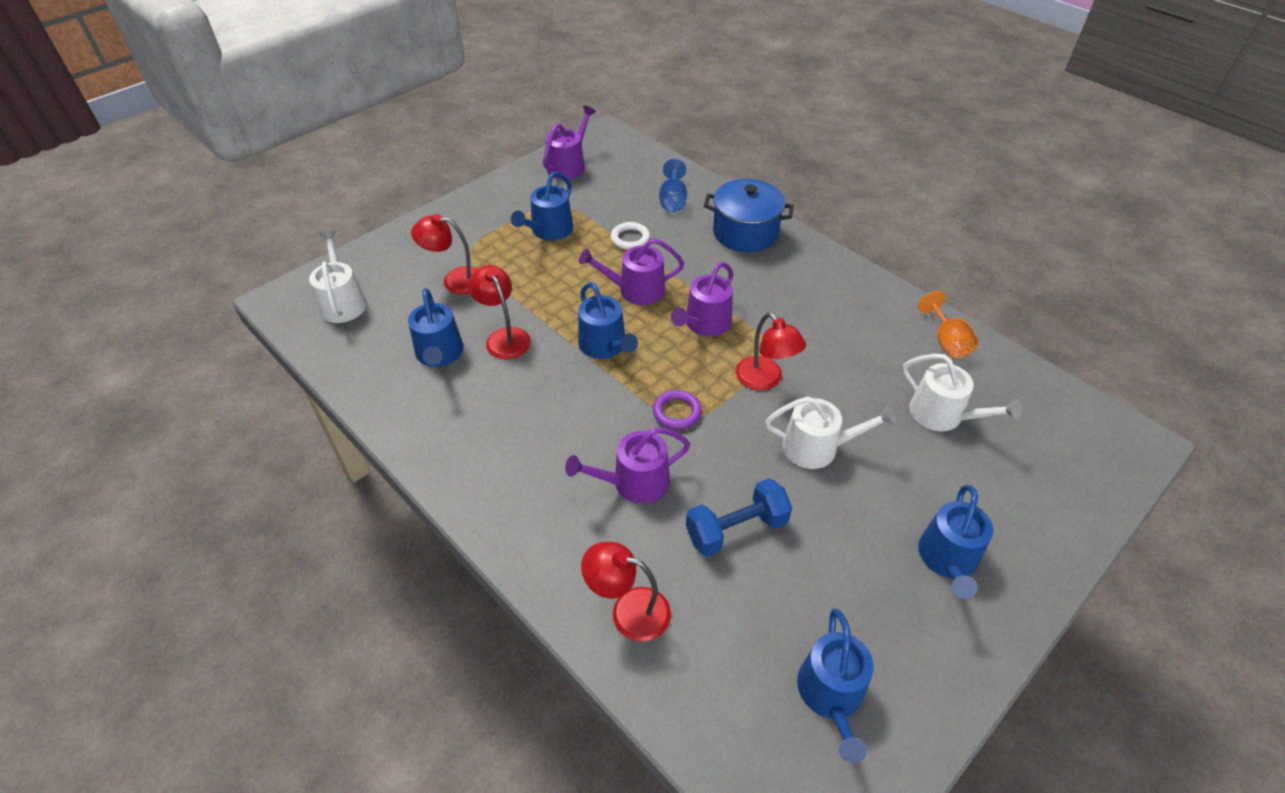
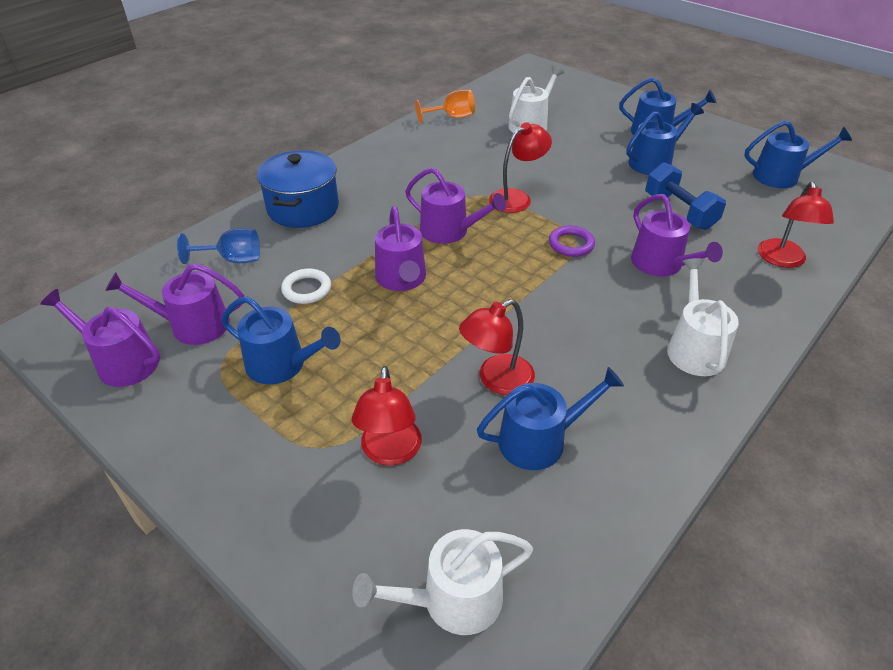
camera: 95 degrees left, 5 degrees down
blue watering can [578,282,638,359] -> blue watering can moved to [626,103,704,175]
white watering can [765,397,896,469] -> white watering can moved to [667,258,739,376]
none -> purple watering can [105,263,244,345]

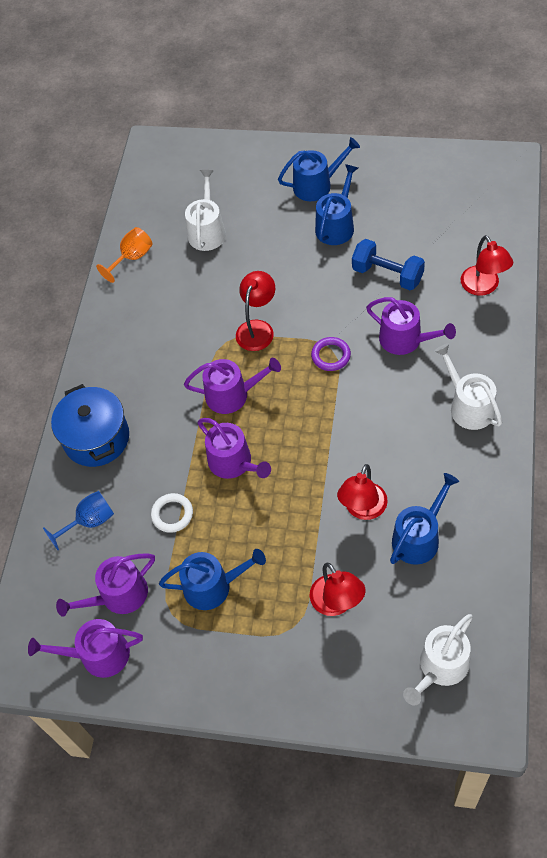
camera: 25 degrees left, 15 degrees up
blue watering can [744,120,852,188] -> none

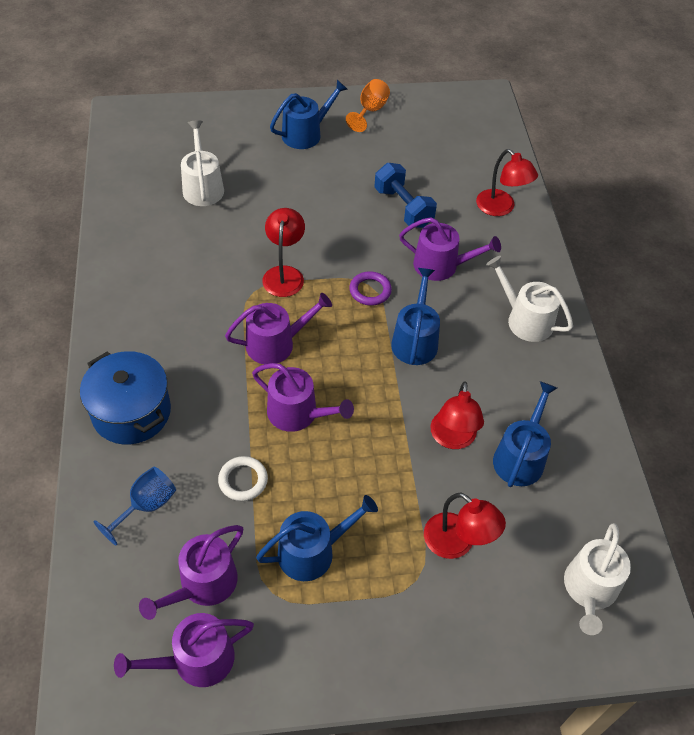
camera: 25 degrees left, 5 degrees down
orange goblet [96,227,153,283] -> orange goblet moved to [346,79,390,132]
blue watering can [315,164,358,245] -> blue watering can moved to [391,268,440,365]
blue dumbbell [352,239,425,290] -> blue dumbbell turned 45 degrees clockwise [374,163,437,228]

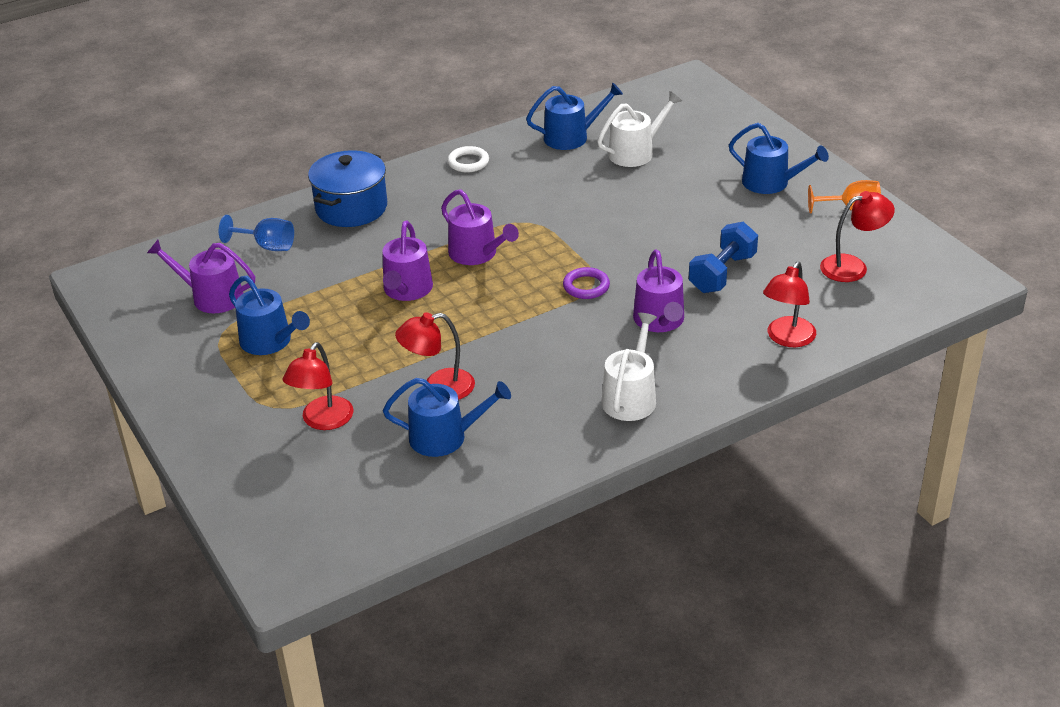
camera: 70 degrees right, 15 degrees down
purple watering can [114,613,254,687] -> none
white ring [218,456,268,501] -> white ring moved to [447,146,489,172]
red lamp [262,208,305,297] -> red lamp moved to [820,191,895,282]
blue watering can [391,268,440,365] -> blue watering can moved to [526,82,623,150]
white watering can [564,523,631,635] -> none

